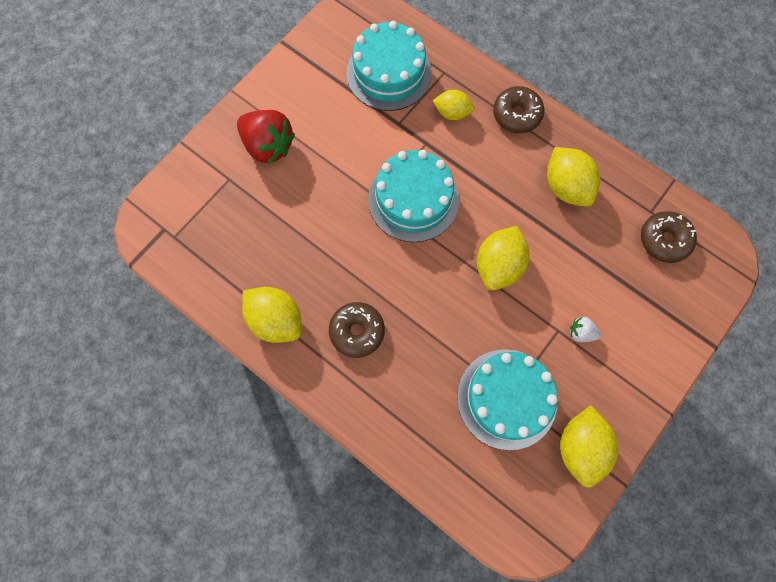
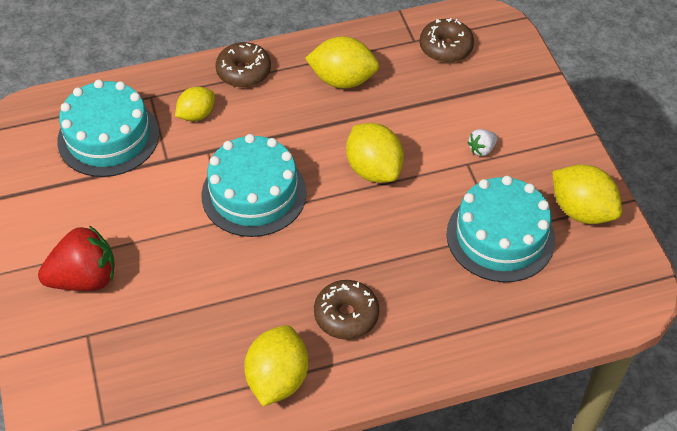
camera: 55 degrees left, 20 degrees down
yellow lemon [242,287,302,343] -> yellow lemon turned 60 degrees counterclockwise [244,325,308,406]

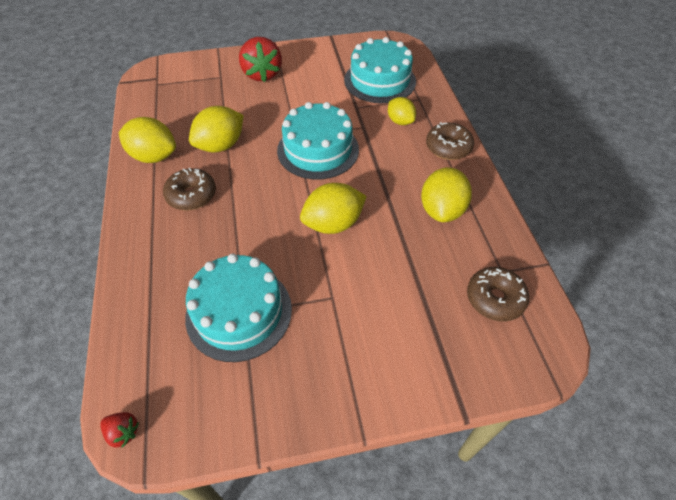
camera: 95 degrees right, 0 degrees up
white strawberry [467,129,498,156] -> none
yellow lemon [552,164,622,224] -> yellow lemon moved to [189,106,244,152]
none -> red strawberry [100,412,139,448]

